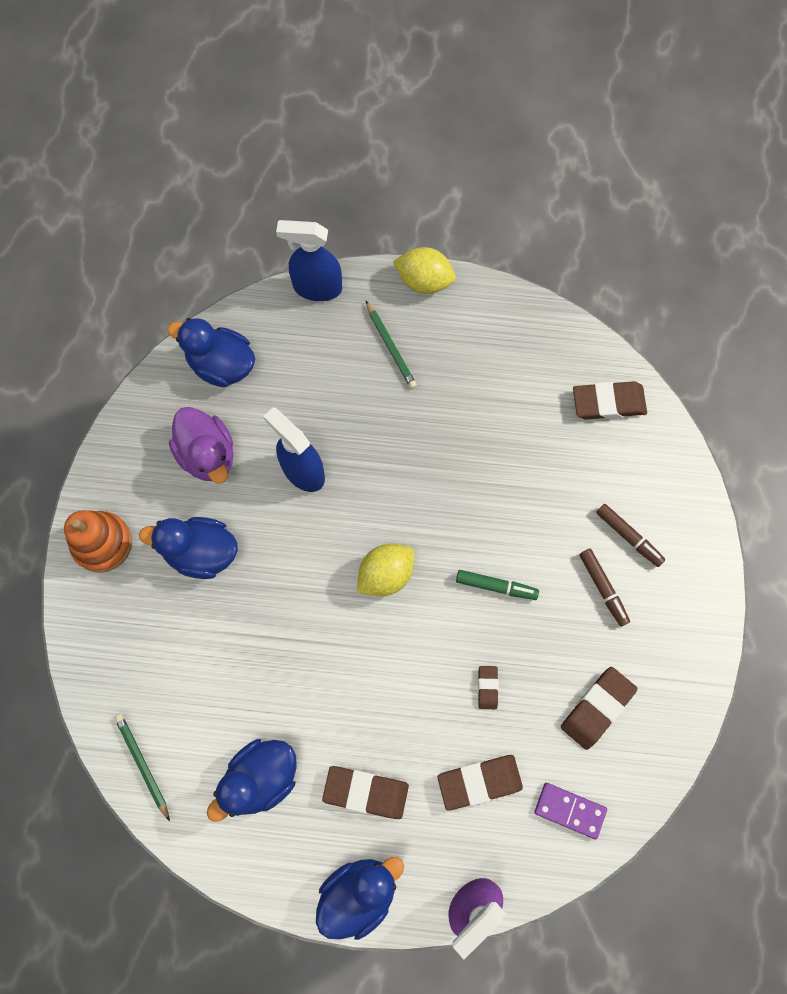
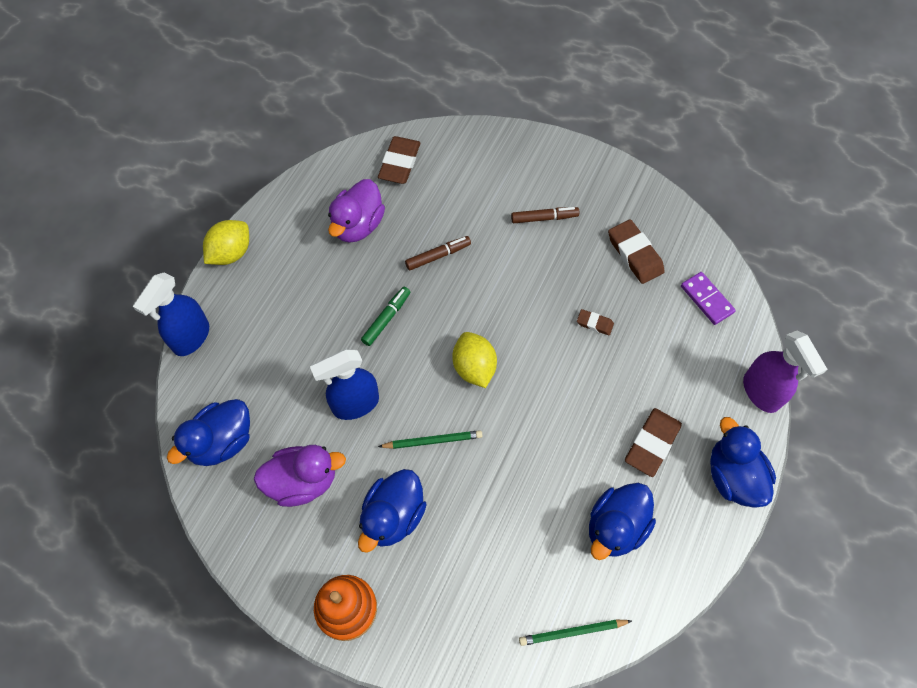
camera: 70 degrees left, 10 degrees down
blue duck [207,739,297,822] -> blue duck turned 60 degrees clockwise [589,483,656,560]
green pencil [366,301,417,389] -> green pencil moved to [378,430,482,449]
brown eraser [437,755,523,811] -> none
green marker [456,570,539,600] -> green marker moved to [361,287,410,346]
purple domino [534,783,607,840] -> purple domino turned 75 degrees counterclockwise [681,272,736,325]
brown marker [596,504,665,567] -> brown marker moved to [405,236,471,270]
none -> purple duck [328,179,385,243]

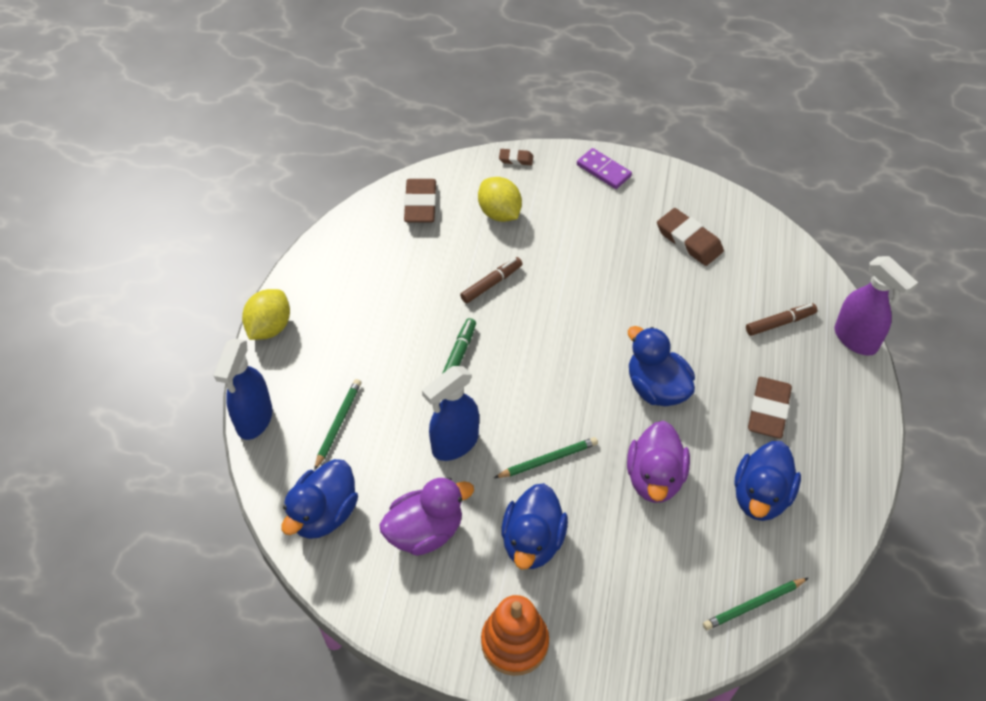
camera: 15 degrees left, 10 degrees down
purple duck [328,179,385,243] -> purple duck moved to [627,421,690,503]
yellow lemon [453,332,497,388] -> yellow lemon moved to [478,177,522,222]
brown marker [511,207,579,223] -> brown marker moved to [746,303,817,336]
brown eraser [577,309,614,336] -> brown eraser moved to [499,149,533,165]
purple domino [681,272,736,325] -> purple domino moved to [577,148,632,189]
blue duck [710,417,776,507] -> blue duck moved to [628,326,695,406]
none -> green pencil [314,379,361,471]

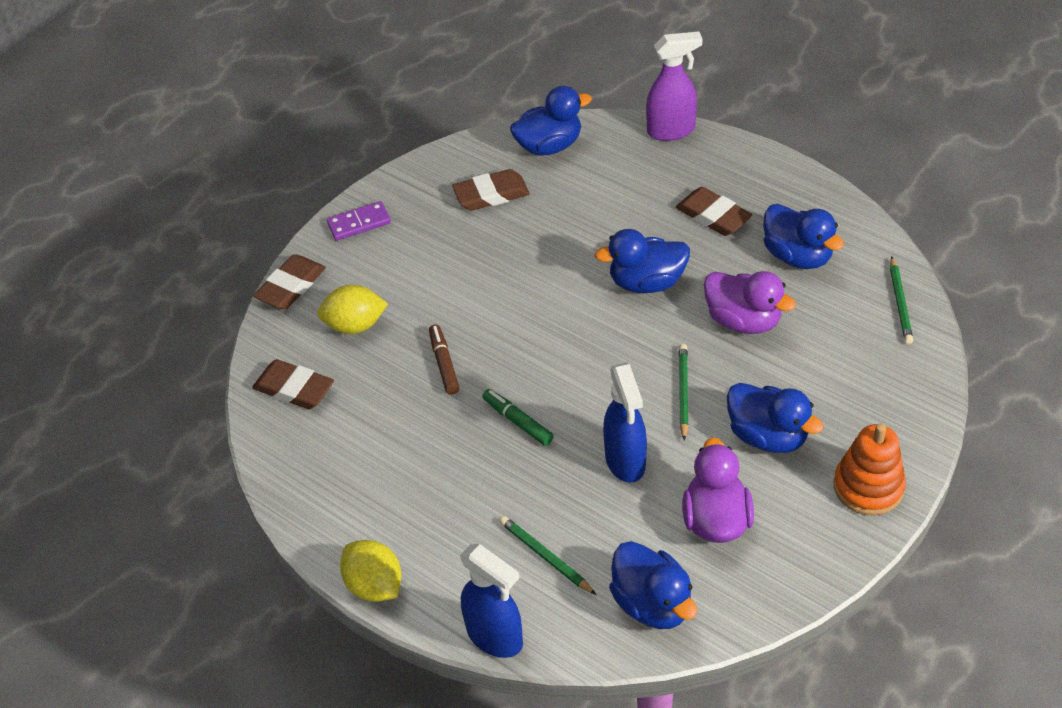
camera: 60 degrees left, 5 degrees down
brown eraser [499,149,533,165] -> brown eraser [253,254,326,309], size x1.88
brown marker [746,303,817,336] -> none
none -> blue duck [510,86,592,156]

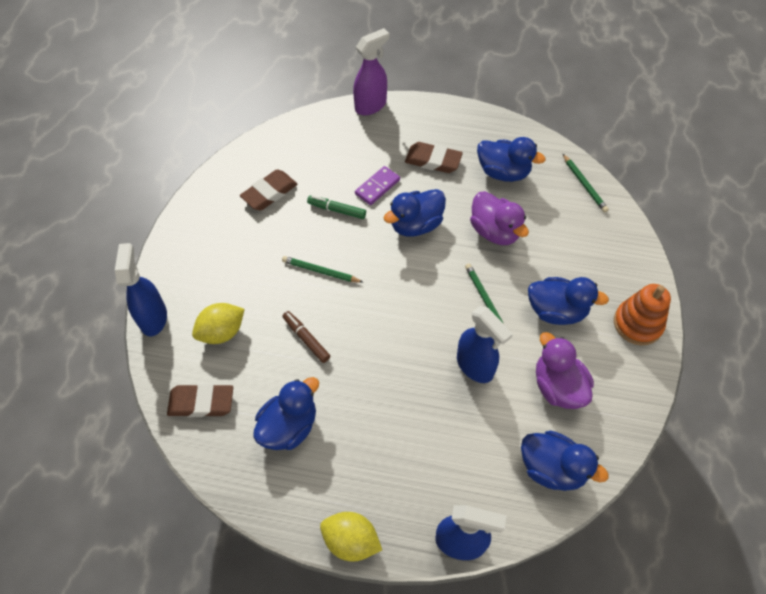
camera: 30 degrees left, 10 degrees up
brown eraser [253,254,326,309] -> blue spray bottle [115,243,167,337]
purple domino [327,201,391,241] -> purple domino moved to [355,166,400,205]
green marker [482,389,554,446] -> green marker moved to [307,196,366,219]
green pencil [500,516,596,595] -> green pencil moved to [282,256,363,283]
blue duck [510,86,592,156] -> blue duck moved to [253,377,319,450]
purple duck [704,271,796,334] -> purple duck turned 45 degrees clockwise [470,191,529,245]

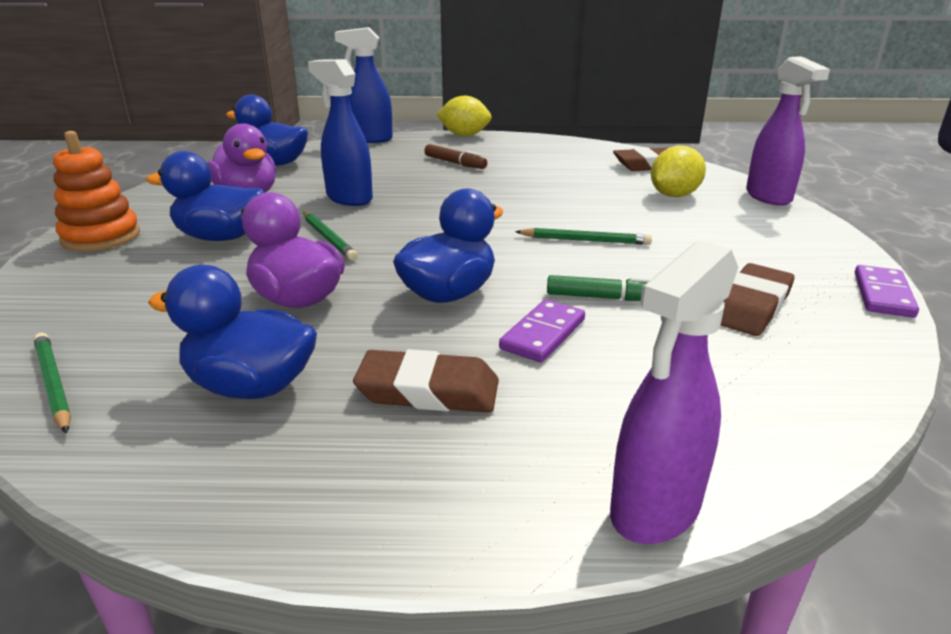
camera: 170 degrees right, 30 degrees down
blue spray bottle [115,243,167,337] -> purple spray bottle [746,56,830,206]
blue duck [253,377,319,450] -> none
brown marker [282,311,330,363] -> brown marker moved to [424,144,487,169]
none -> purple domino [855,265,919,318]

